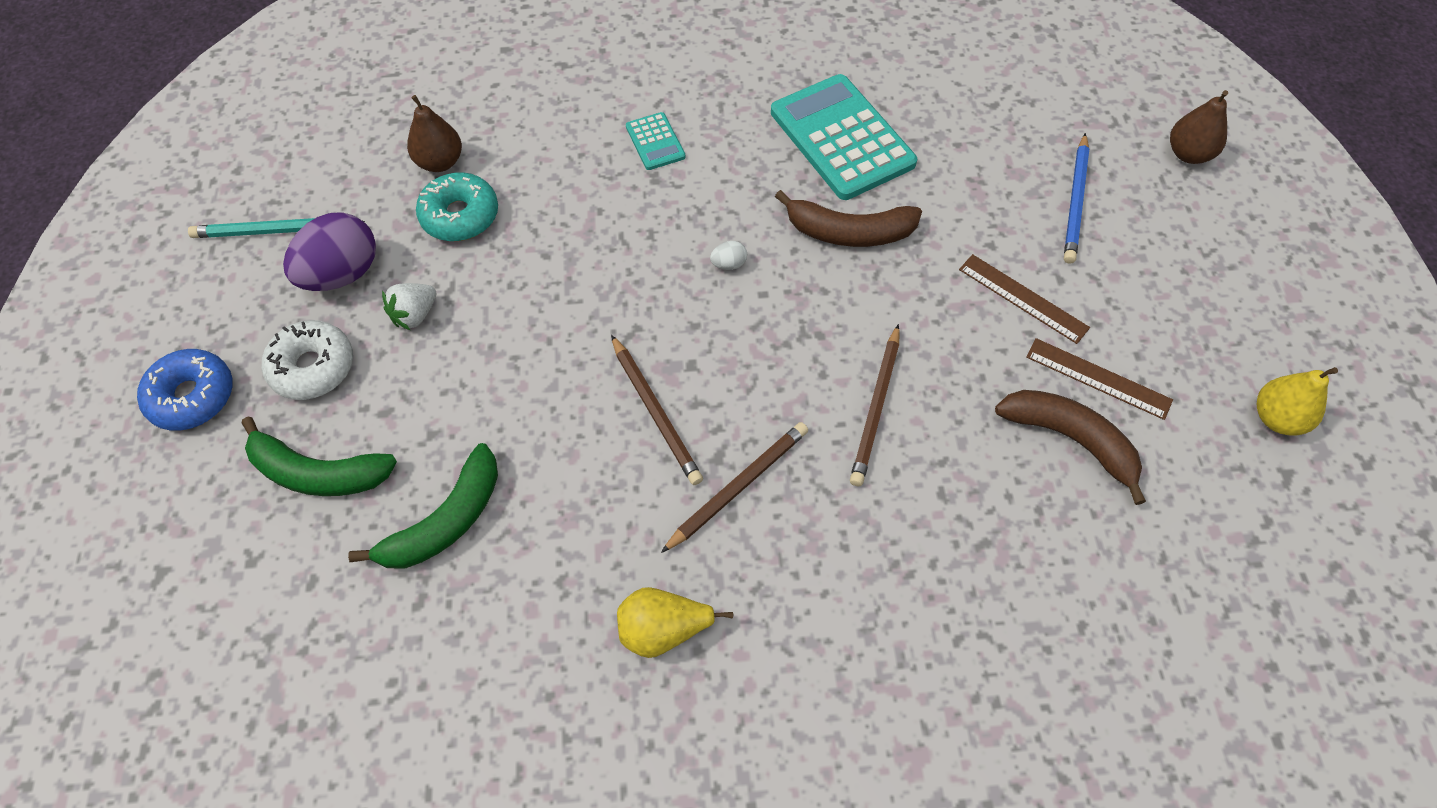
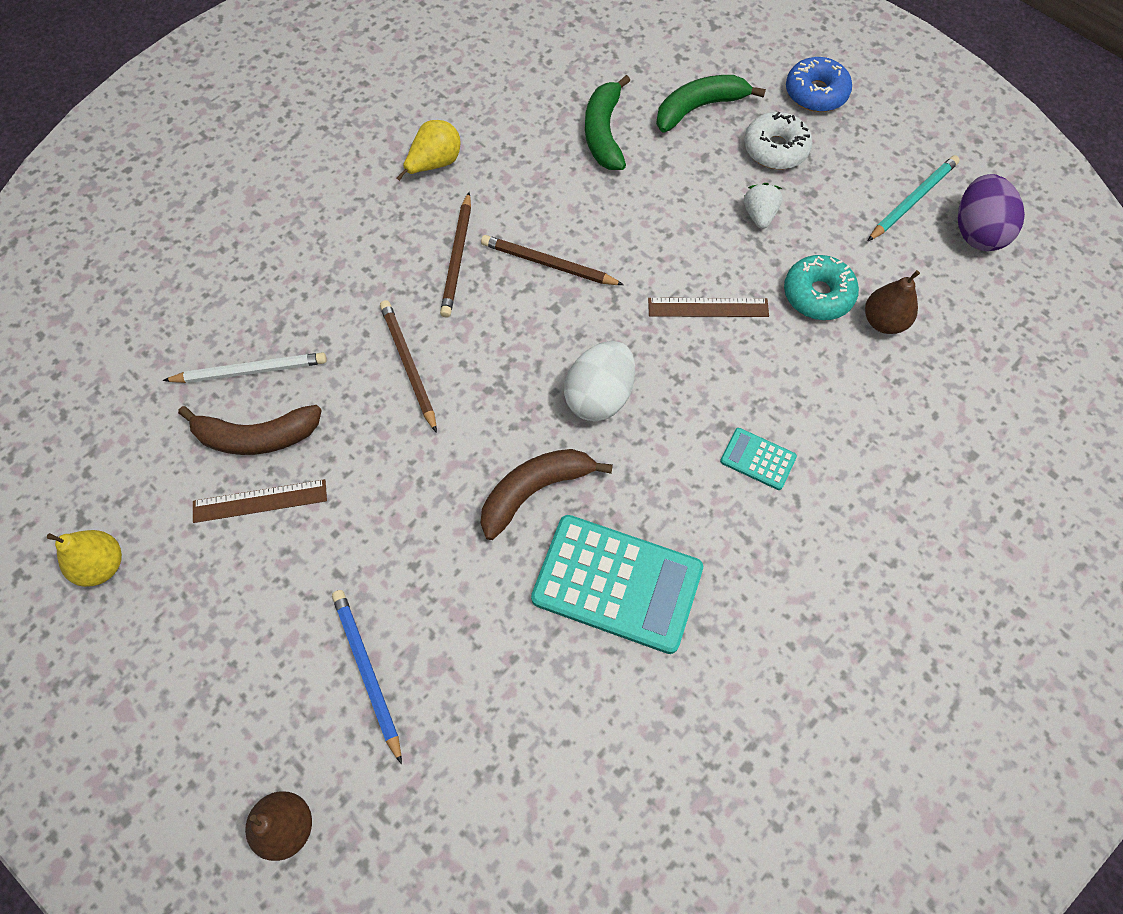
camera: 140 degrees right, 5 degrees up
purple egg [283,212,376,291] -> purple egg moved to [958,174,1025,251]
white egg [710,241,747,270] -> white egg [564,341,635,422], size x2.43
brown ruler [959,254,1090,344] -> brown ruler moved to [648,298,769,317]
none -> white pencil [163,352,327,383]

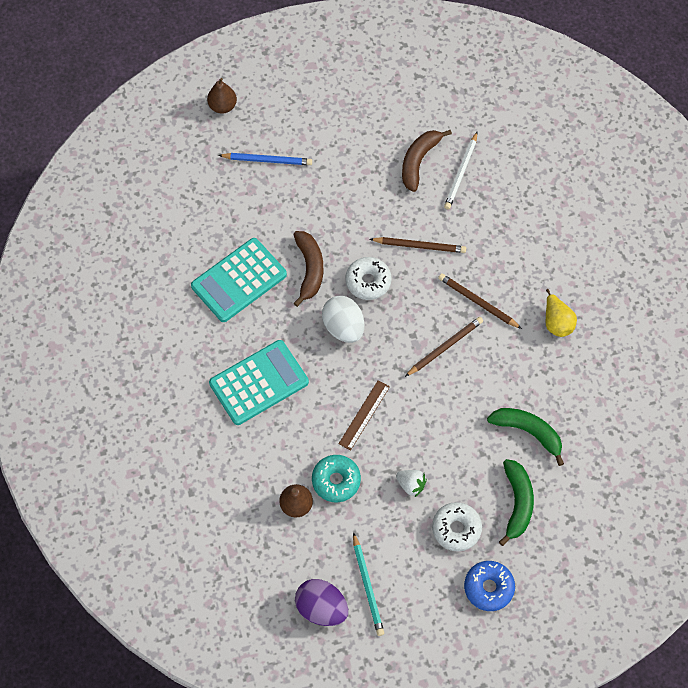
camera: 120 degrees right, 0 degrees up
yellow pear [47,530,122,587] -> none
brown ruler [193,479,327,523] -> none
turquoise calculator [720,428,797,490] -> turquoise calculator [209,340,309,425], size x2.16
none -> white donut [345,257,392,300]

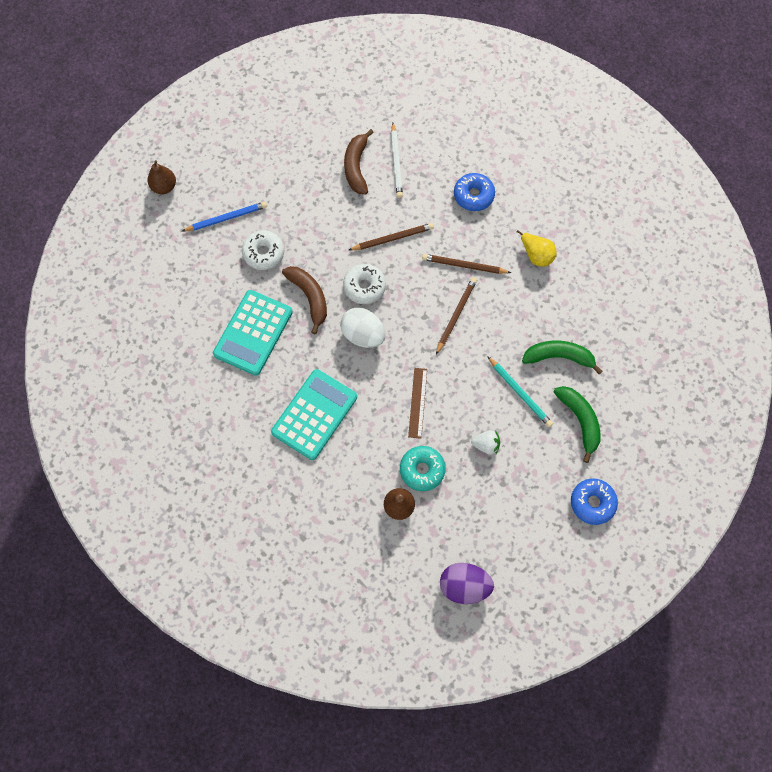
camera: 25 degrees left, 5 degrees up
turquoise pencil [353,532,384,636] -> turquoise pencil moved to [487,356,553,427]
white donut [432,502,482,552] -> white donut moved to [242,230,284,270]
none -> blue donut [454,173,495,211]

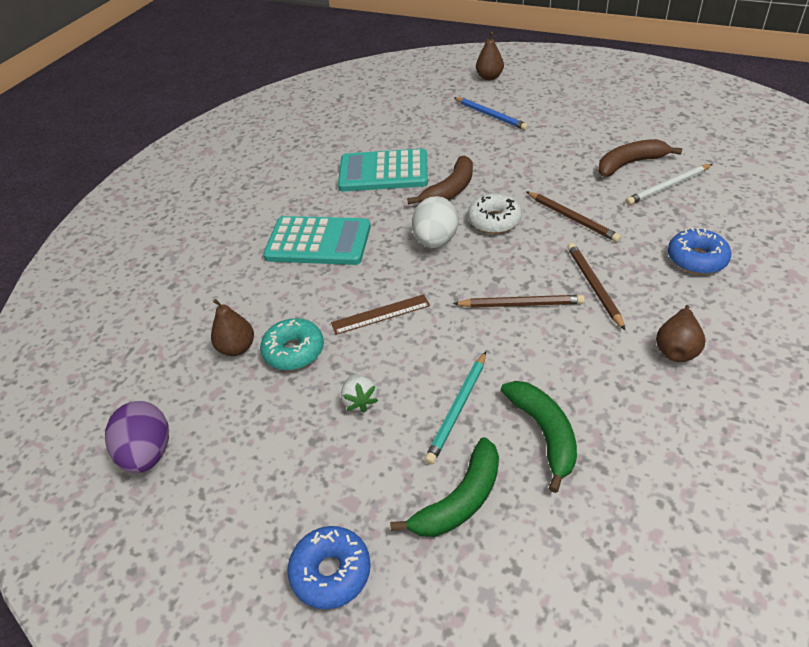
camera: 70 degrees right, 25 degrees down
white donut [242,230,284,270] -> none
yellow pear [517,230,557,267] -> brown pear [656,305,705,362]

